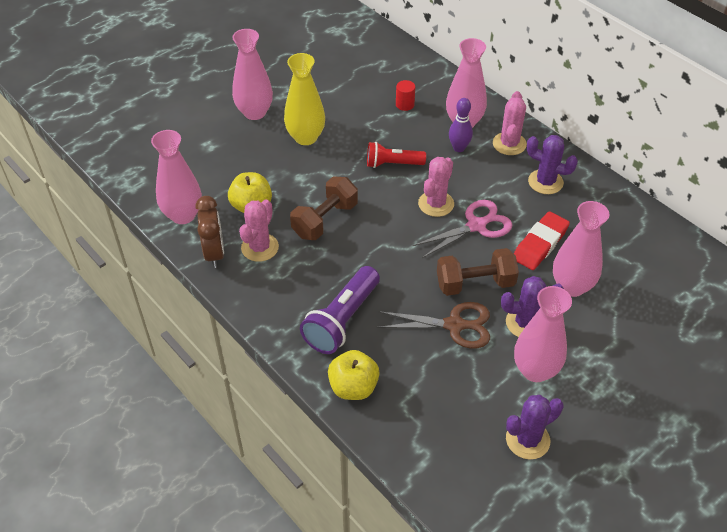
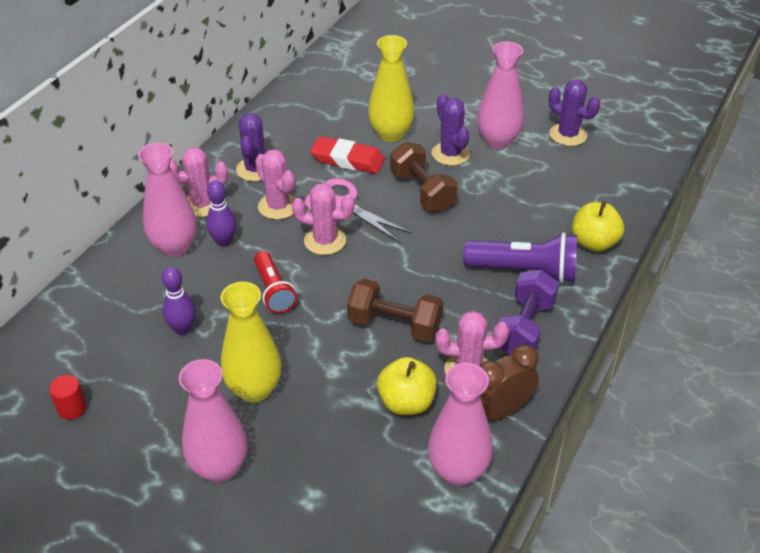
camera: 110 degrees left, 5 degrees down
brown scissors [377,302,490,349] -> none
red cylinder [396,80,415,111] -> red cylinder moved to [49,375,87,420]
pink vase [553,201,609,297] -> yellow vase [368,35,414,142]
none -> purple bowling pin [162,267,196,335]
none -> pink cactus [255,149,296,220]
none -> purple dumbbell [499,269,559,355]

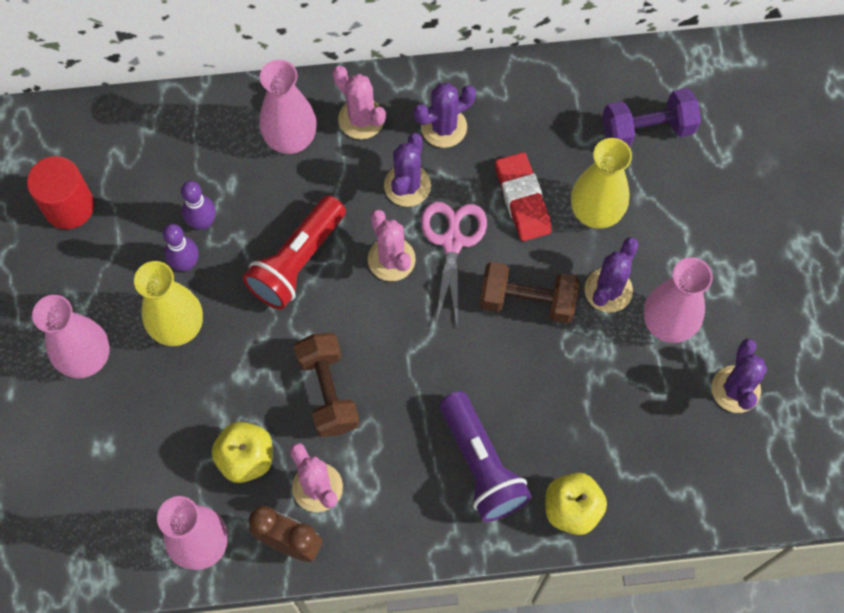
camera: 55 degrees right, 25 degrees up
red cylinder [49,375,87,420] -> red cylinder [27,156,94,229], size x1.87
purple bowling pin [206,180,236,247] -> purple bowling pin moved to [163,224,199,271]
red flashlight [254,251,297,313] -> red flashlight [243,195,346,310], size x1.52
pink cactus [255,149,296,220] -> purple cactus [384,133,431,207]
brown dumbbell [390,142,458,212] -> brown dumbbell turned 75 degrees clockwise [480,262,579,323]
purple dumbbell [499,269,559,355] -> purple dumbbell moved to [602,88,701,147]

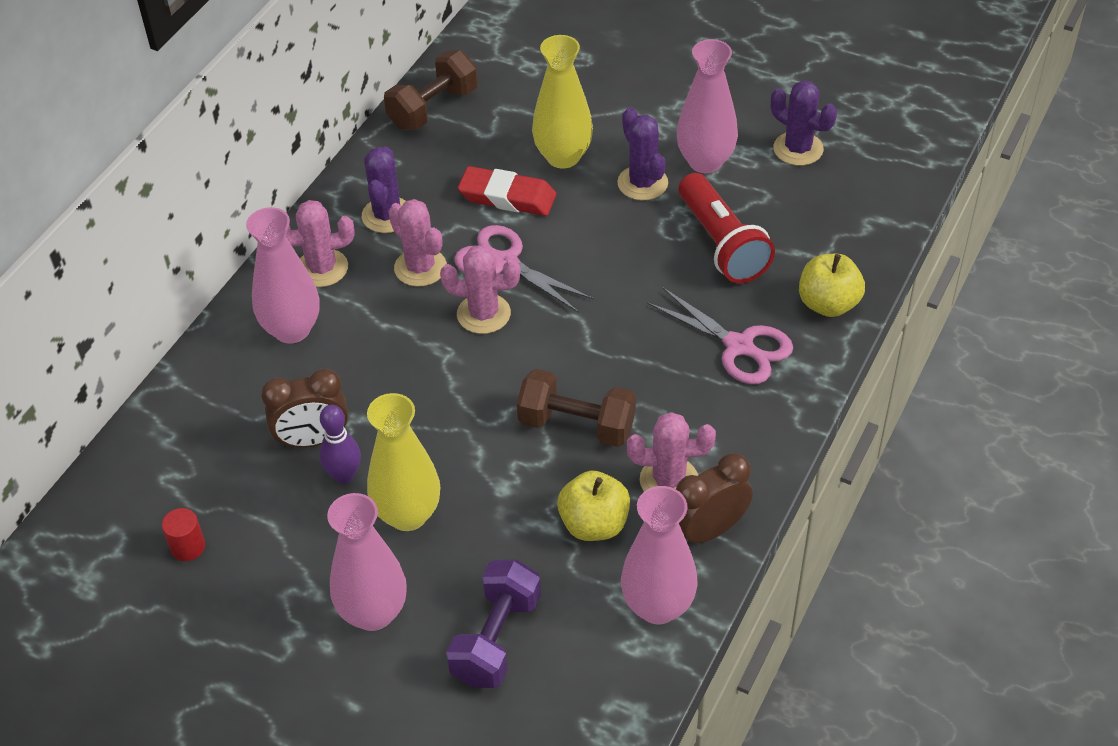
camera: 55 degrees left, 20 degrees down
red cylinder [27,156,94,229] -> red cylinder [162,508,205,561], size x0.54
purple bowling pin [181,181,216,230] -> brown clock [261,369,348,448]
red flashlight [243,195,346,310] -> red flashlight moved to [678,173,775,283]
purple cactus [384,133,431,207] -> pink cactus [388,199,447,287]
purple flashlight [440,391,532,522] -> pink scissors [647,287,793,384]
brown dumbbell [480,262,579,323] -> brown dumbbell moved to [384,50,478,130]
purple dumbbell [602,88,701,147] -> purple dumbbell moved to [446,559,541,688]

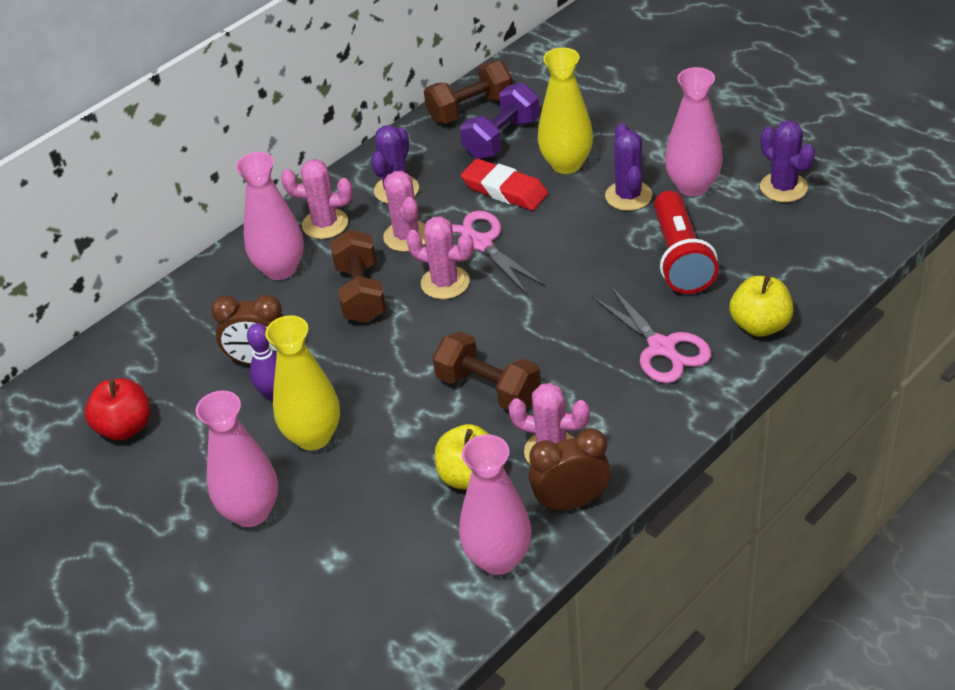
camera: 20 degrees right, 5 degrees down
red cylinder [162,508,205,561] -> red apple [85,378,150,440]
purple dumbbell [446,559,541,688] -> purple dumbbell moved to [460,83,539,159]
none -> brown dumbbell [330,230,386,323]

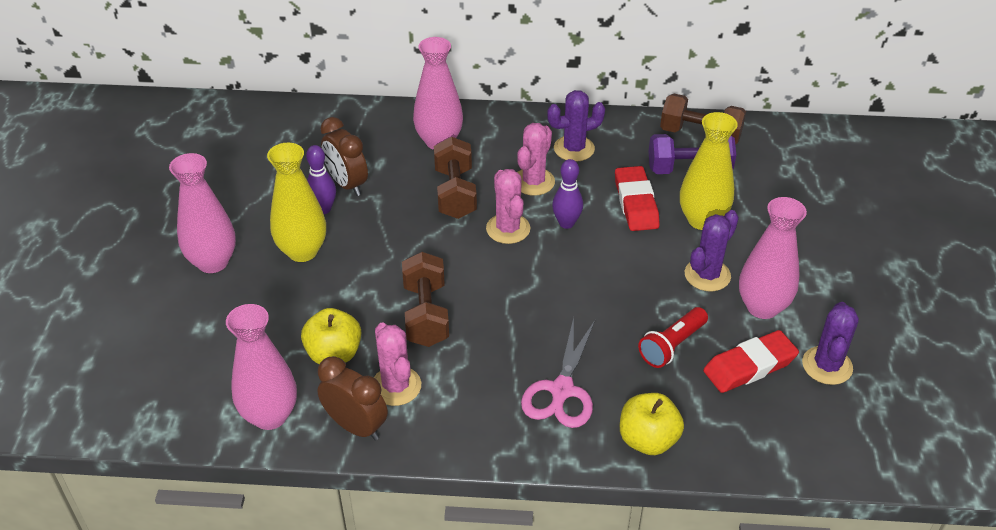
camera: 45 degrees right, 0 degrees up
red apple [85,378,150,440] -> none
pink cactus [281,159,353,239] -> none
brown dumbbell [330,230,386,323] -> brown dumbbell turned 45 degrees counterclockwise [434,137,477,219]
pink scissors [452,211,545,294] -> purple bowling pin [552,159,583,229]
red flashlight [654,191,719,294] -> red flashlight [638,307,708,368], size x0.66
none -> red eraser [703,330,799,393]

